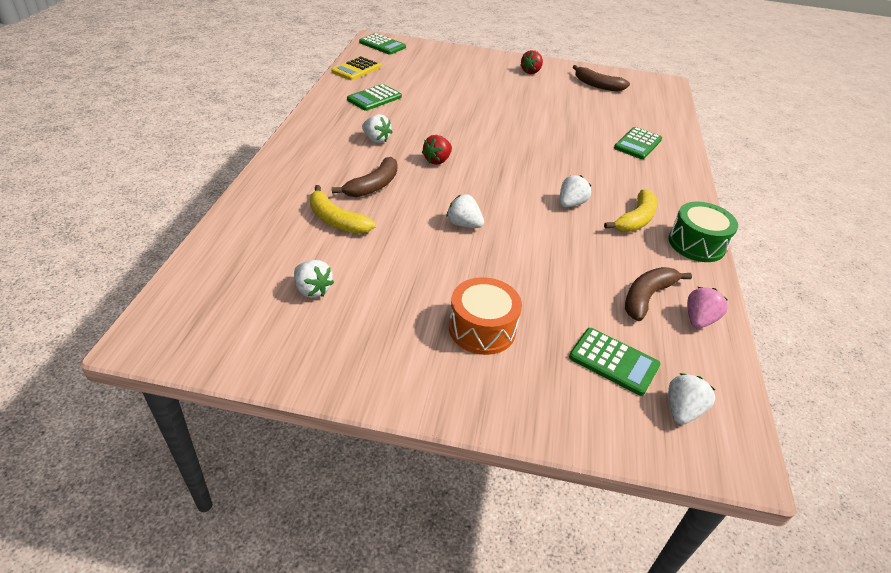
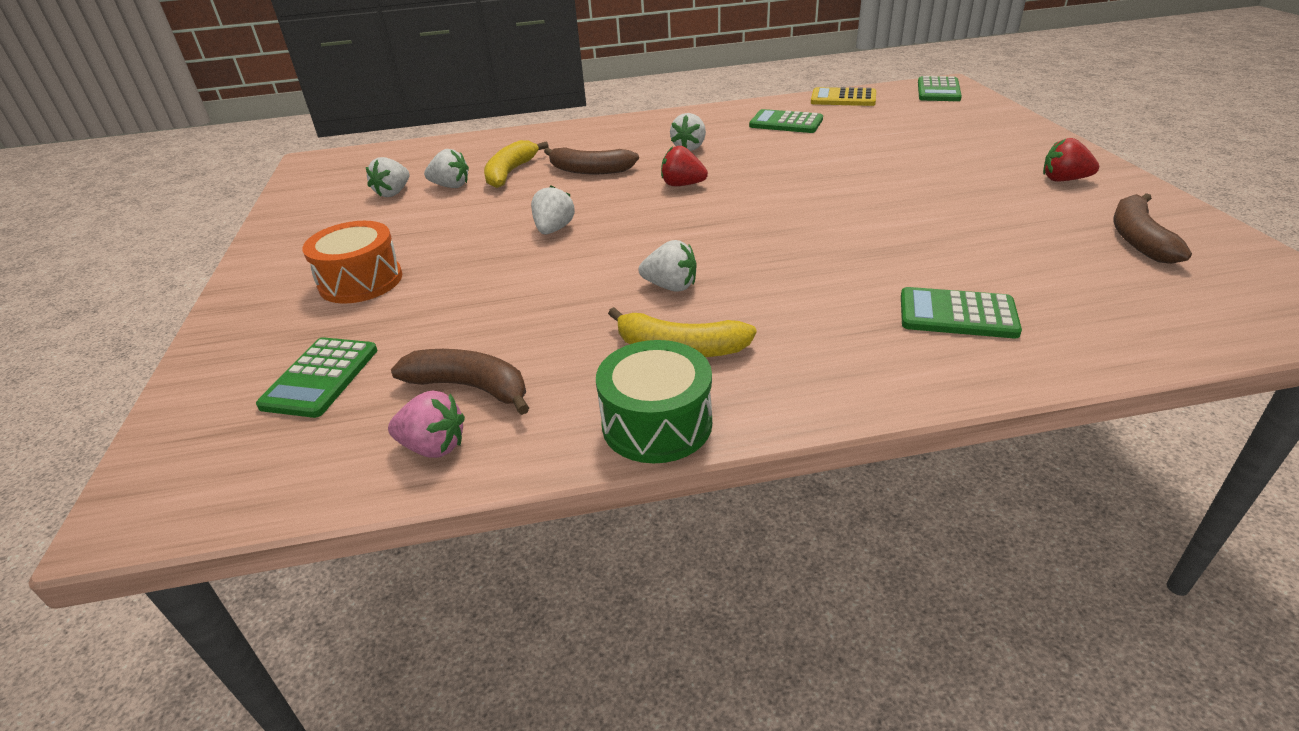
camera: 75 degrees right, 5 degrees down
white strawberry [668,373,715,425] -> white strawberry moved to [424,149,469,188]

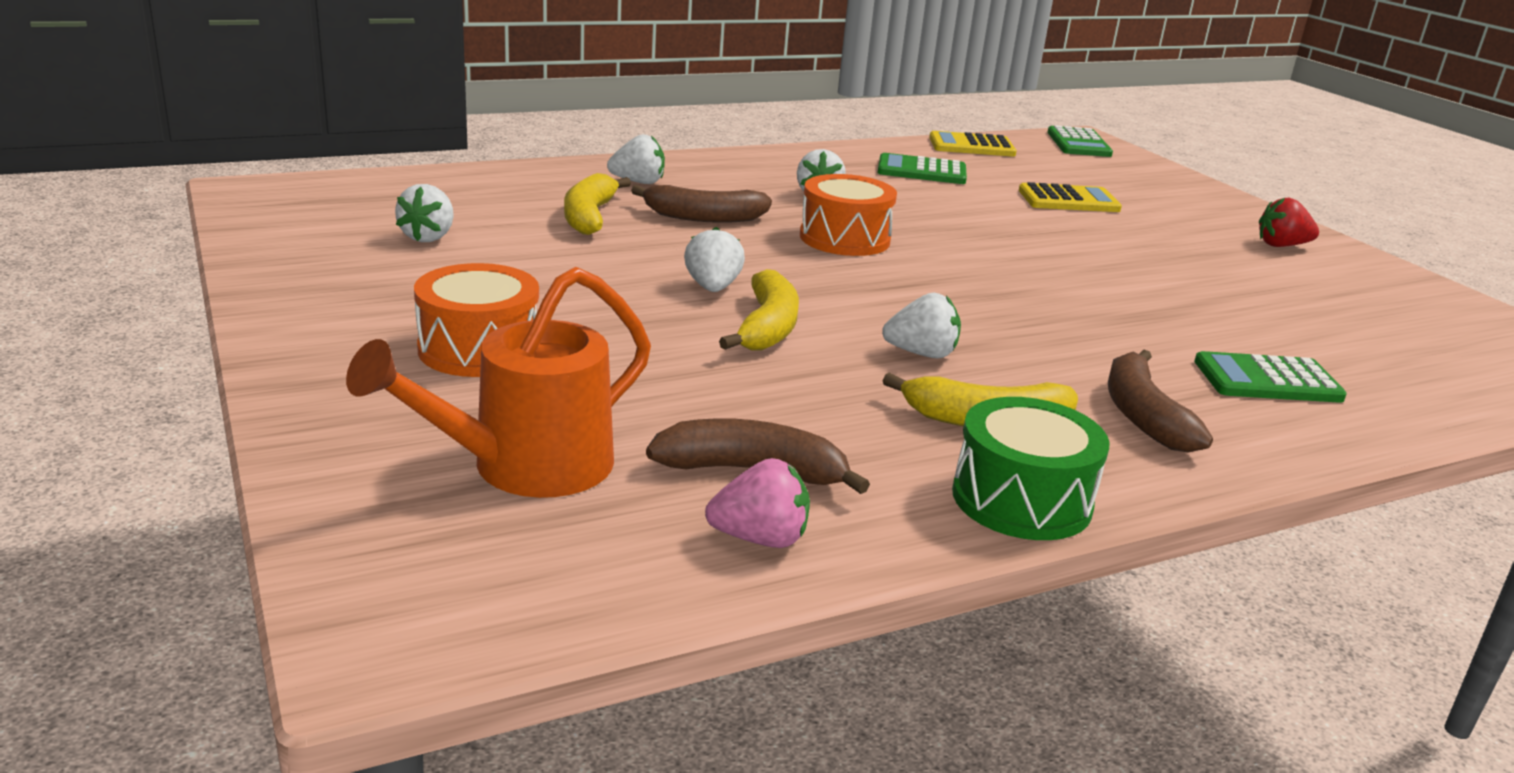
camera: 20 degrees left, 10 degrees down
green calculator [256,337,377,418] -> orange watering can [346,267,651,498]
white strawberry [424,149,469,188] -> white strawberry moved to [607,134,665,184]
red strawberry [661,146,708,186] -> orange drum [800,174,897,256]
brown banana [1113,193,1192,264] -> brown banana moved to [1108,350,1213,453]
none -> yellow banana [719,269,799,351]
none -> yellow calculator [1019,182,1122,212]

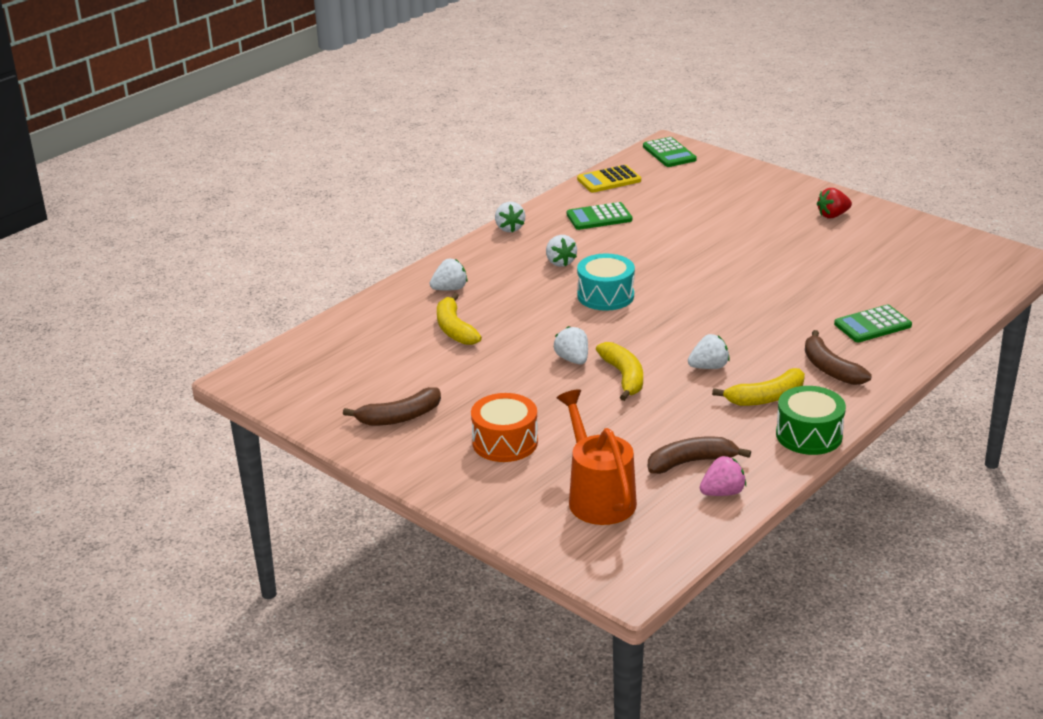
camera: 20 degrees left, 5 degrees up
orange watering can [346,267,651,498] -> orange watering can turned 135 degrees clockwise [557,389,637,525]
white strawberry [395,184,454,242] -> white strawberry moved to [495,202,525,232]
brown banana [631,185,772,223] -> brown banana moved to [343,387,441,426]
orange drum [800,174,897,256] -> turquoise drum [577,253,635,311]
yellow calculator [1019,182,1122,212] -> none

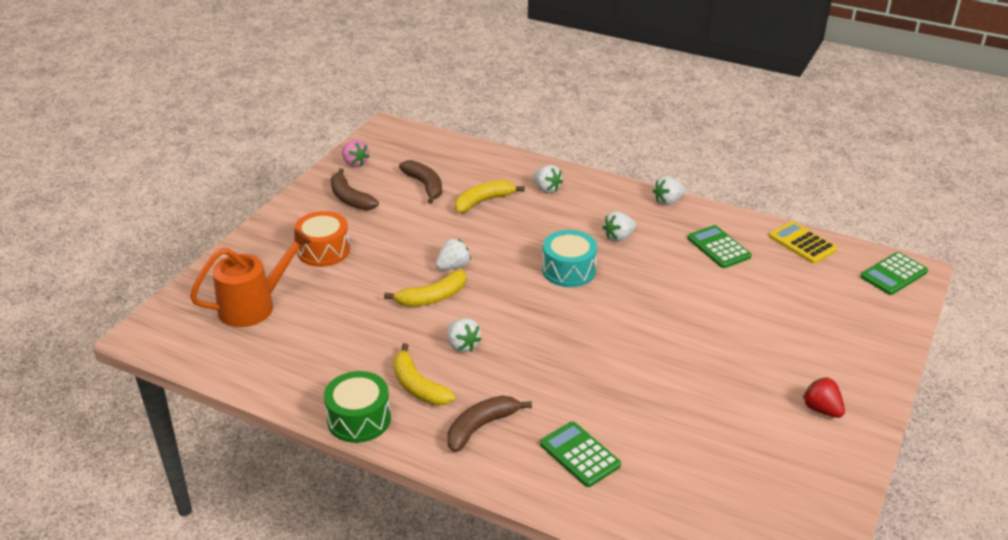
camera: 75 degrees right, 5 degrees up
brown banana [648,437,751,474] -> brown banana moved to [399,160,442,204]
pink strawberry [700,456,746,496] -> pink strawberry moved to [342,140,370,167]

